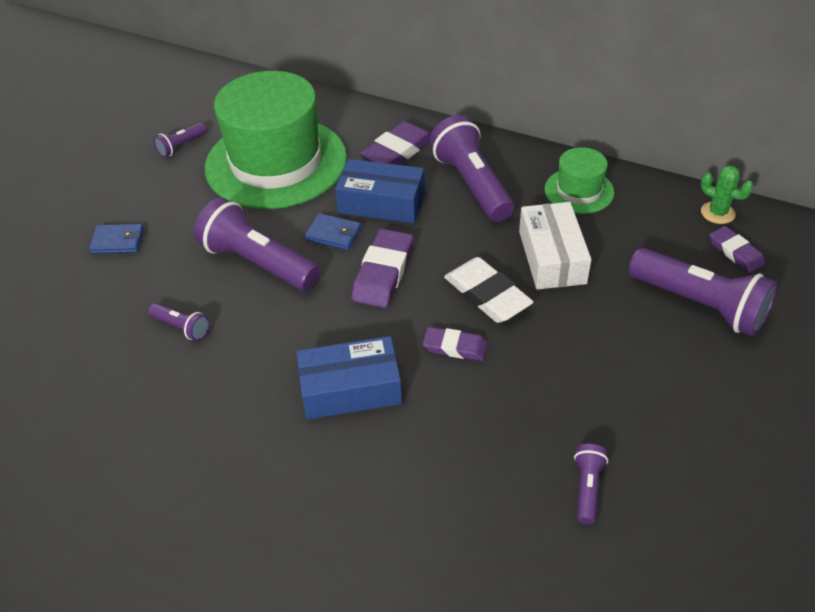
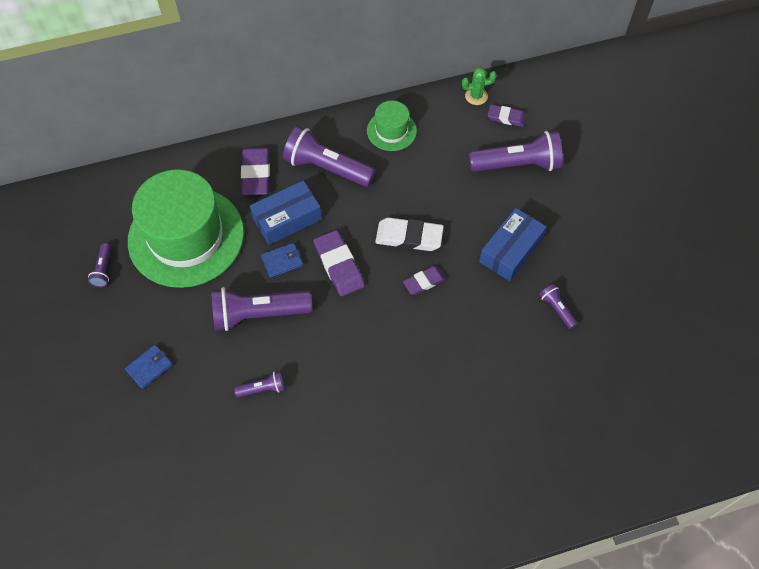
camera: 45 degrees left, 15 degrees up
blue box [297,336,402,419] -> blue box moved to [479,208,547,281]
white box [519,202,591,290] -> none

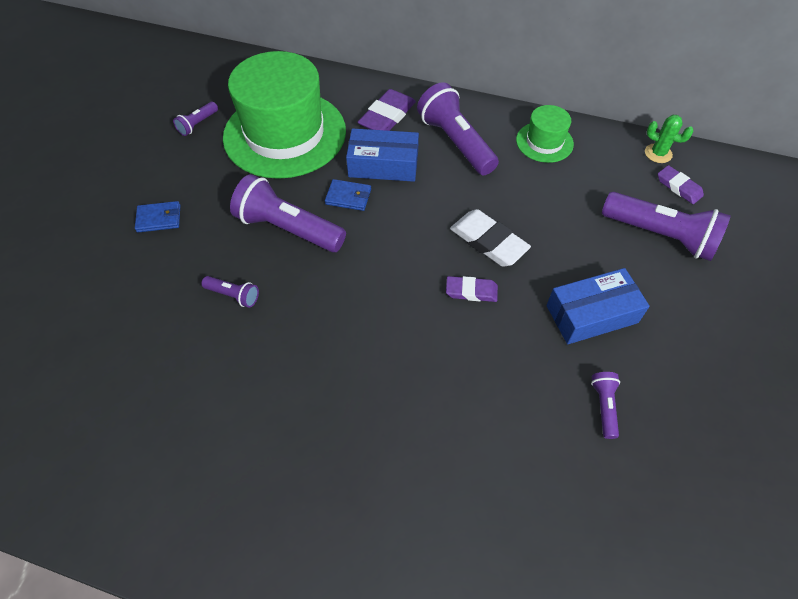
camera: 35 degrees right, 5 degrees down
purple eraser [314,230,365,296] -> none

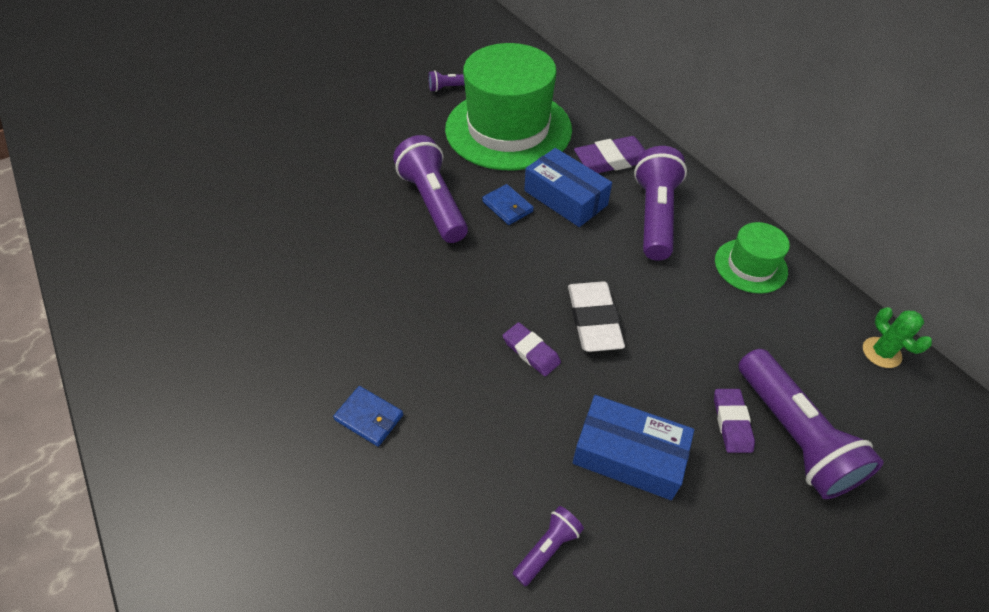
camera: 40 degrees right, 5 degrees down
blue wallet [135,201,180,232] -> blue wallet moved to [333,386,403,447]
purple flashlight [201,276,259,308] -> none
purple eraser [658,165,704,204] -> purple eraser moved to [714,389,755,453]

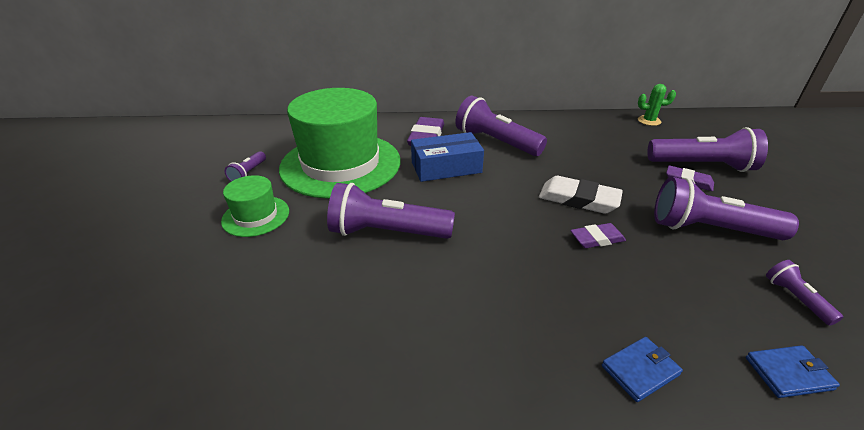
camera: 60 degrees left, 15 degrees down
blue wallet [482,184,534,225] -> blue wallet moved to [746,345,840,398]
blue box [573,395,694,500] -> purple flashlight [654,177,799,240]
green hat [715,222,790,294] -> green hat moved to [221,175,289,237]

